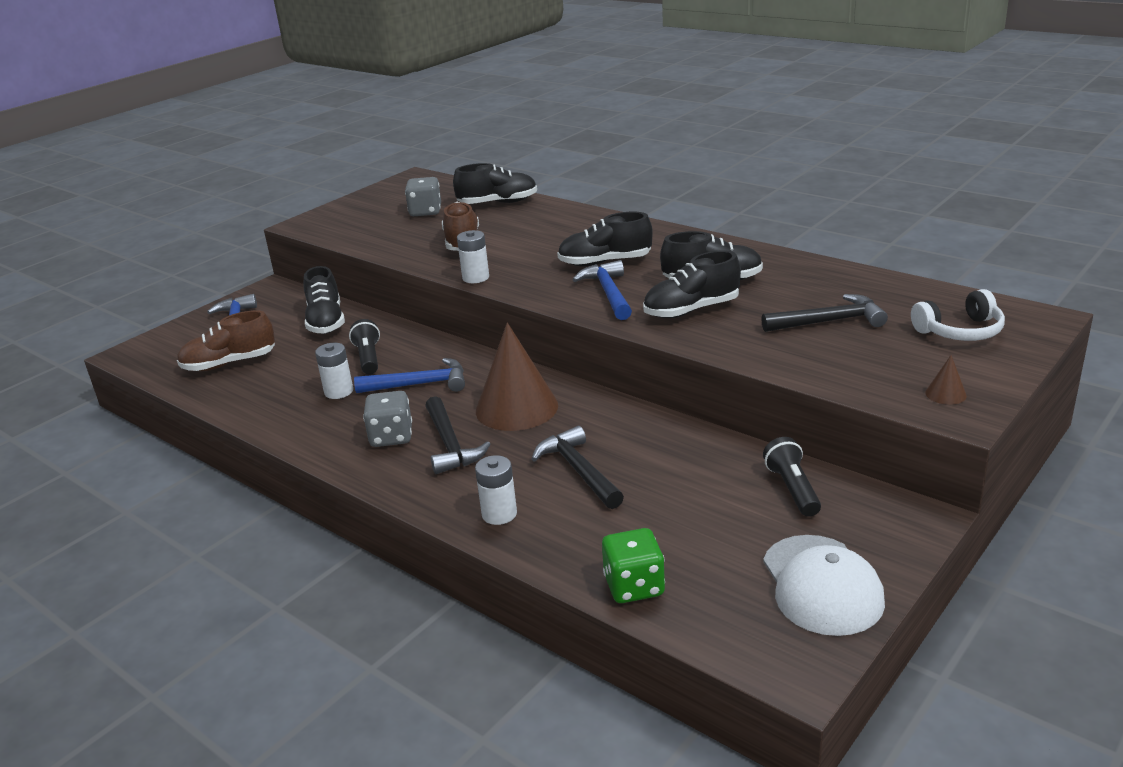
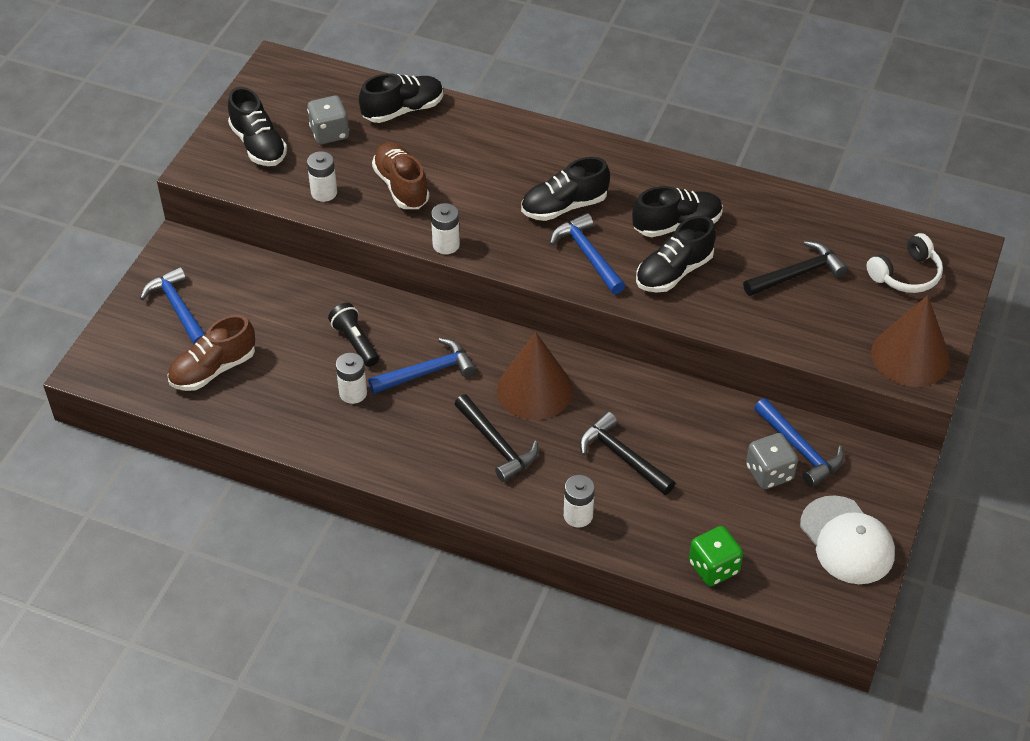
camera: 20 degrees left, 20 degrees up
black shoe [304,266,345,334] -> black shoe moved to [228,87,287,166]
grey dice [363,391,412,447] -> grey dice moved to [746,433,798,489]
black flashlight [763,437,821,517] -> blue hammer [754,398,844,487]
brown cone [925,355,967,405] -> brown cone [871,295,950,387], size x2.50
none -> white battery [307,151,337,202]

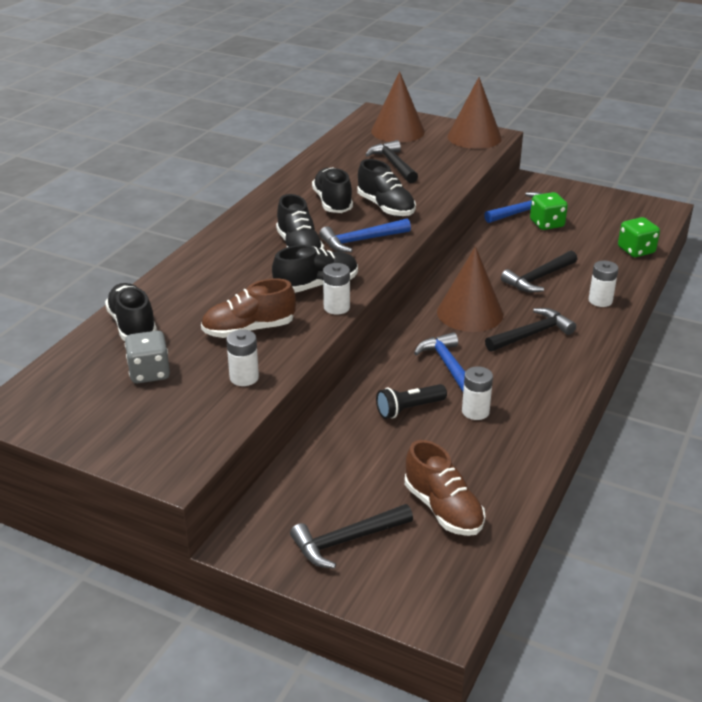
camera: 85 degrees left, 15 degrees down
blue hammer [140,267,205,344] -> black hammer [290,504,413,569]
black shoe [228,87,287,166] -> black shoe moved to [272,245,358,293]
grey dice [746,433,798,489] -> green dice [530,192,568,230]
white cap [800,495,895,584] -> none
white headphones [867,233,943,293] -> brown cone [371,71,425,143]

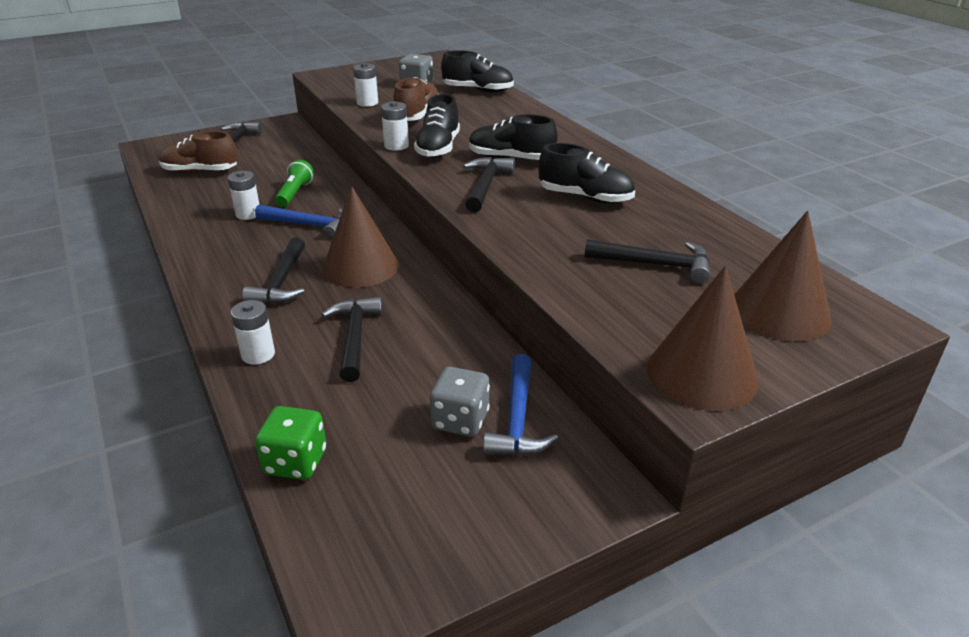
camera: 125 degrees right, 0 degrees up
blue hammer [319,219,411,252] -> black hammer [463,157,515,212]
black shoe [358,159,416,217] -> none
black flashlight [376,384,447,419] -> green flashlight [275,160,314,207]
green dice [530,192,568,230] -> grey dice [430,367,490,437]

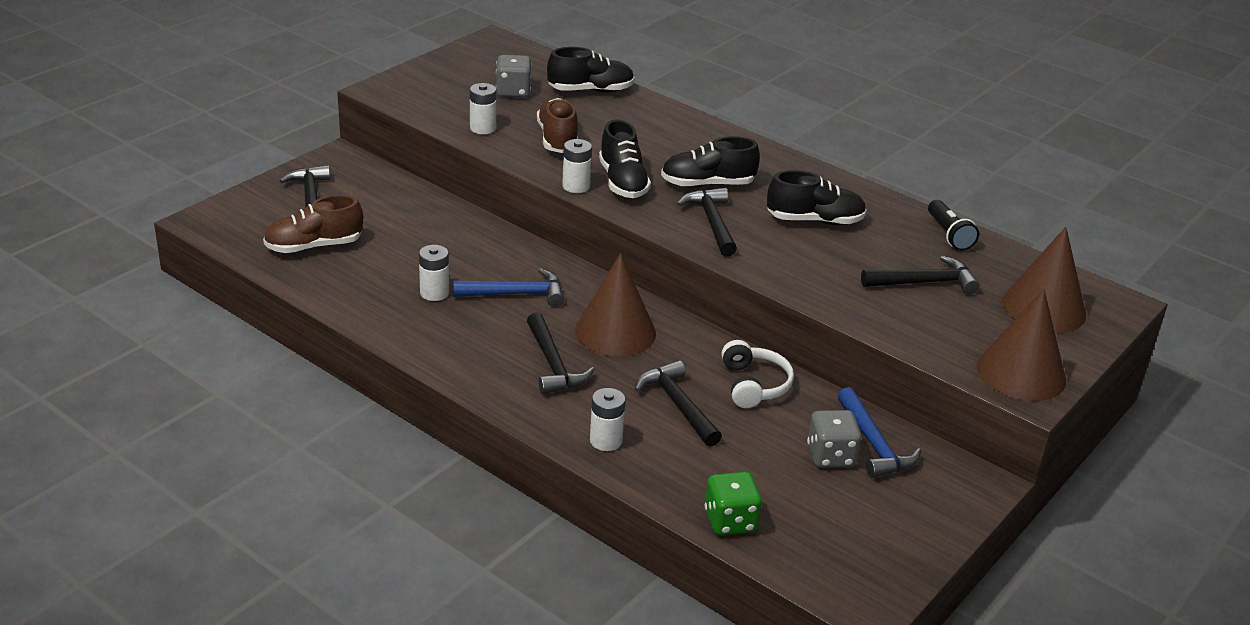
camera: 25 degrees left, 0 degrees up
green flashlight [275,160,314,207] -> none
none -> white headphones [722,340,794,408]
none -> black flashlight [928,200,979,251]

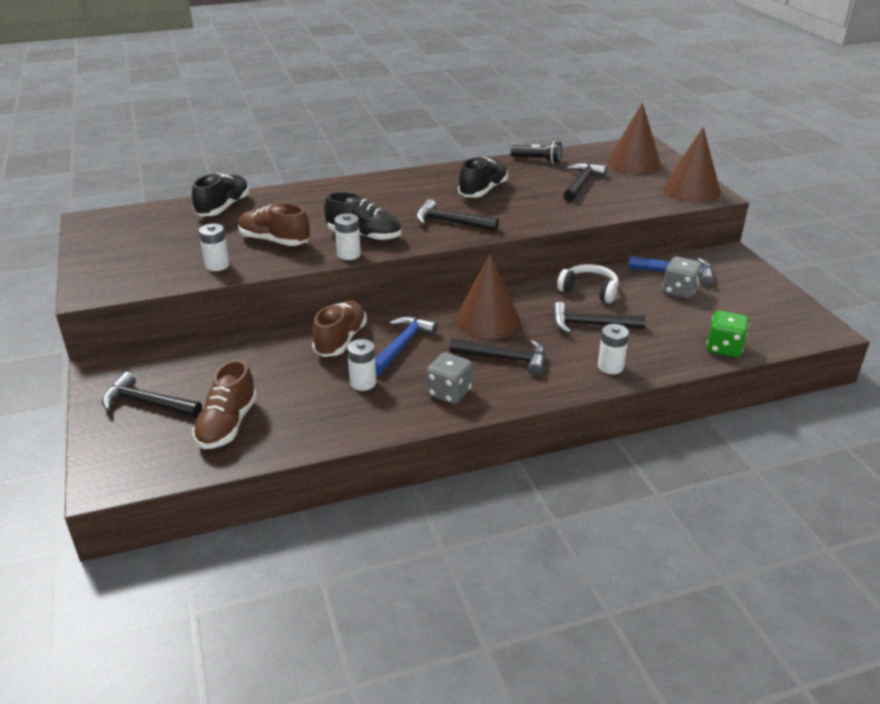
camera: 55 degrees left, 0 degrees up
grey dice [496,55,532,98] -> grey dice moved to [427,352,473,404]
black shoe [661,136,760,187] -> none
none -> brown shoe [312,301,367,357]

